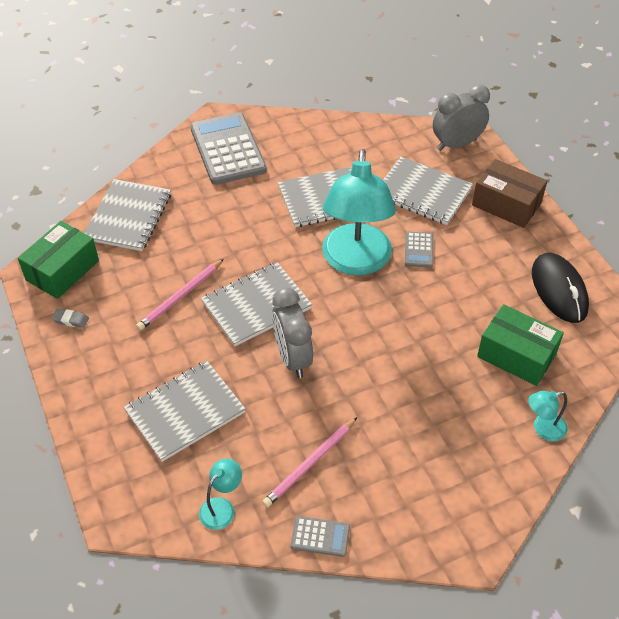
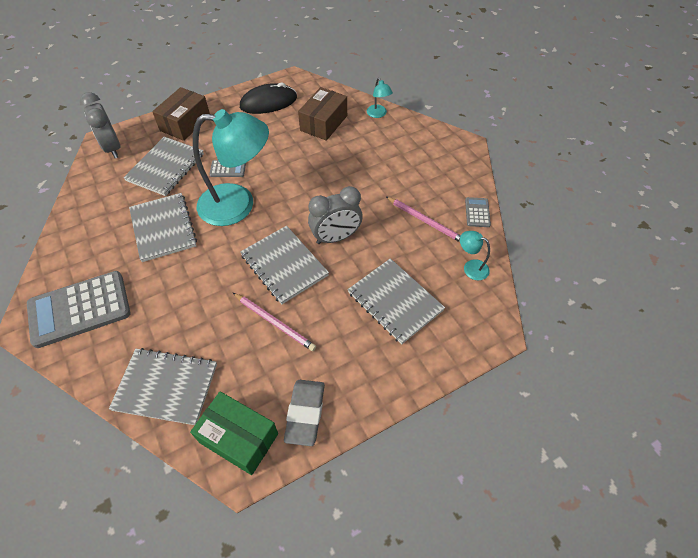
camera: 95 degrees left, 5 degrees up
grey eraser [52,309,89,328] -> grey eraser [284,380,325,446], size x2.08
green box [477,304,564,386] -> brown box [298,87,347,141]

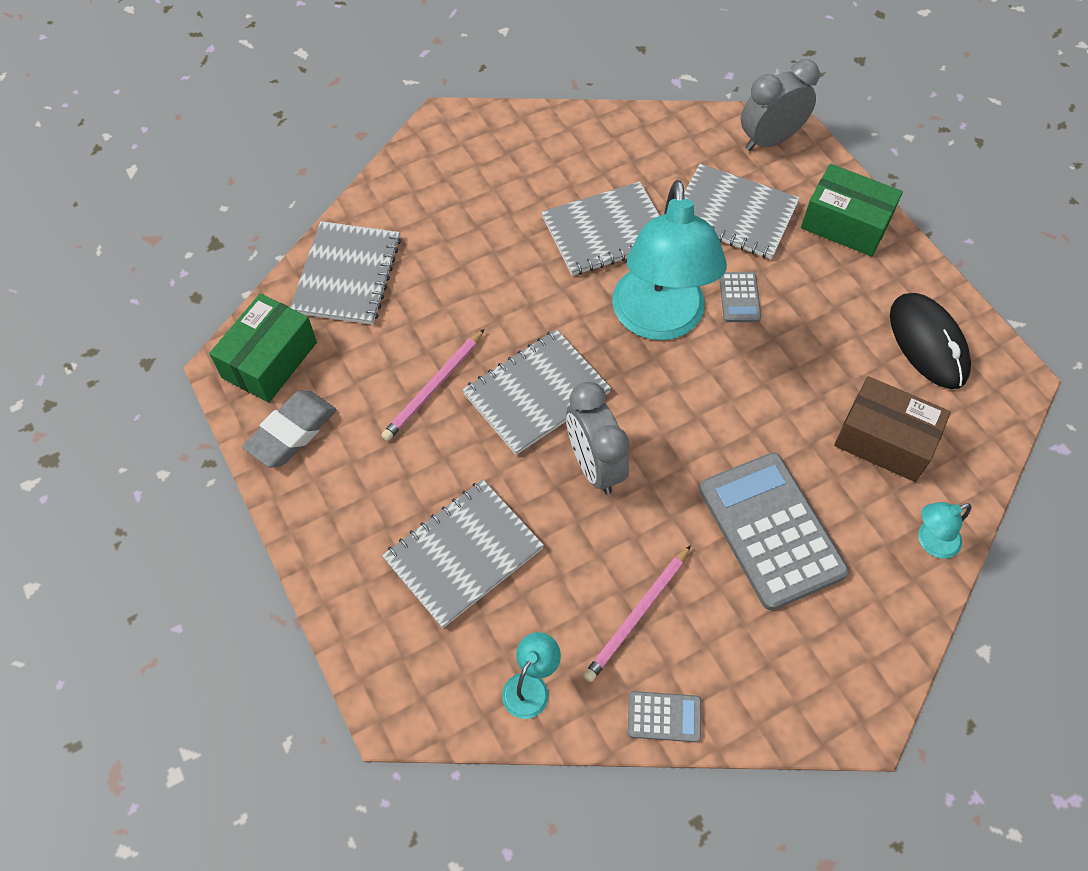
camera: 90 degrees right, 5 degrees up
grey calculator [27,271,130,348] -> grey calculator moved to [699,453,849,610]
brown box [152,87,210,141] -> green box [801,164,903,257]
grey eraser [284,380,325,446] -> grey eraser turned 60 degrees counterclockwise [242,390,336,468]

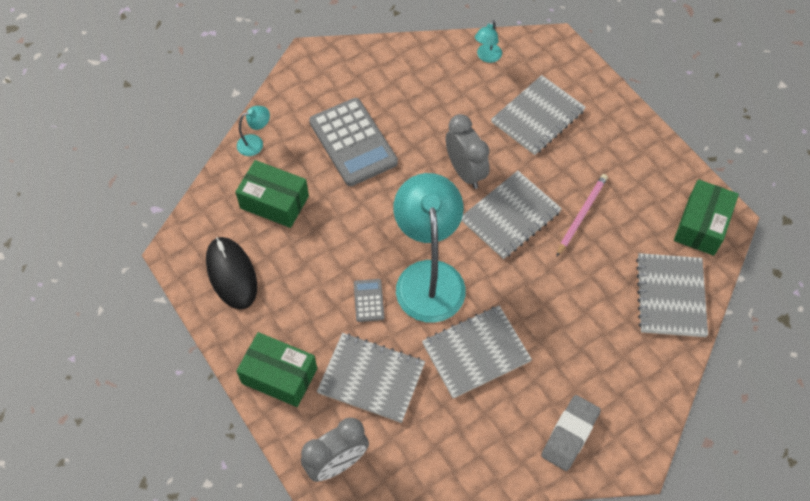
camera: 175 degrees right, 0 degrees up
grey eraser [242,390,336,468] -> grey eraser moved to [541,395,601,471]
pink pencil [583,545,691,682] -> none
grey calculator [628,691,701,742] -> none
brown box [834,376,951,482] -> green box [236,160,309,228]

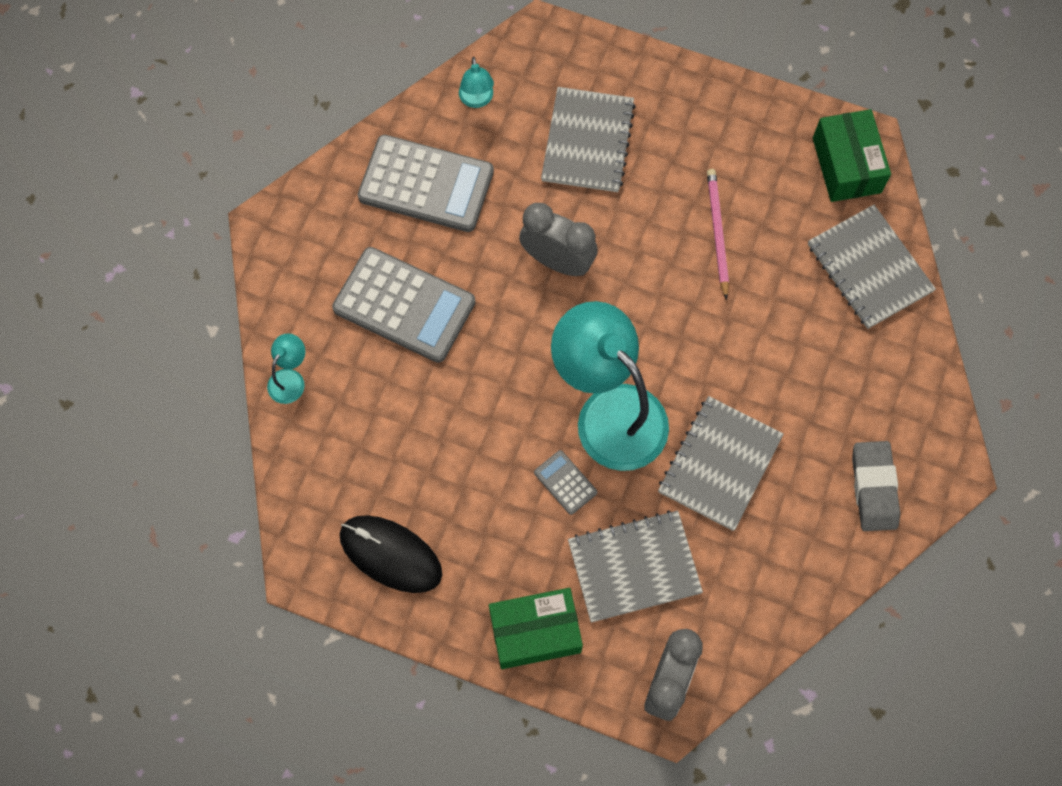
camera: 35 degrees left, 10 degrees up
green box [236,160,309,228] -> none
grey notebook [461,171,562,259] -> none
none -> grey calculator [358,135,494,232]

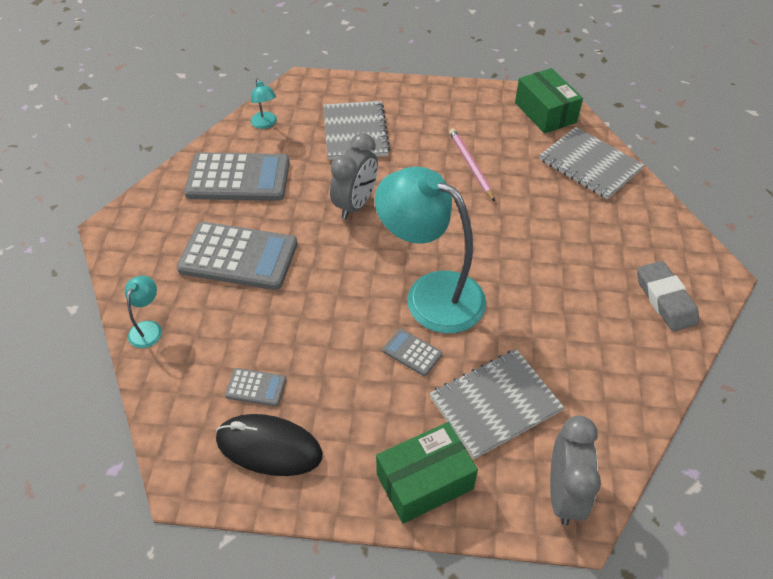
camera: 15 degrees left, 20 degrees down
grey clock [519,203,598,276] -> grey clock turned 105 degrees clockwise [330,133,378,220]
grey notebook [658,396,784,531] -> none
none -> grey calculator [225,368,286,406]

